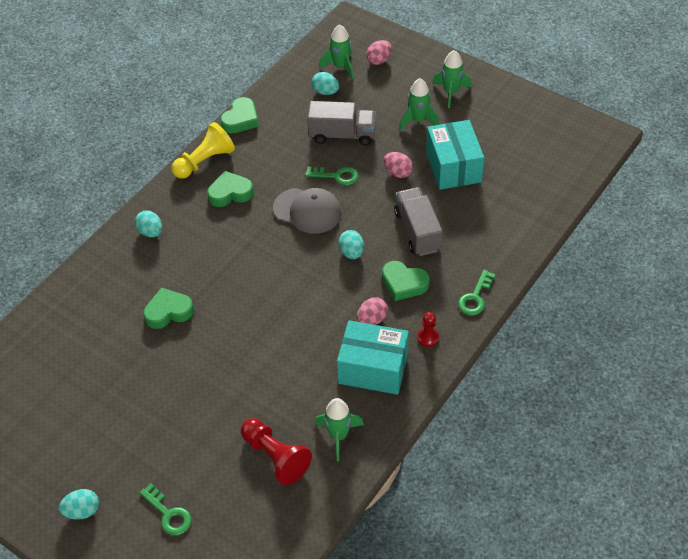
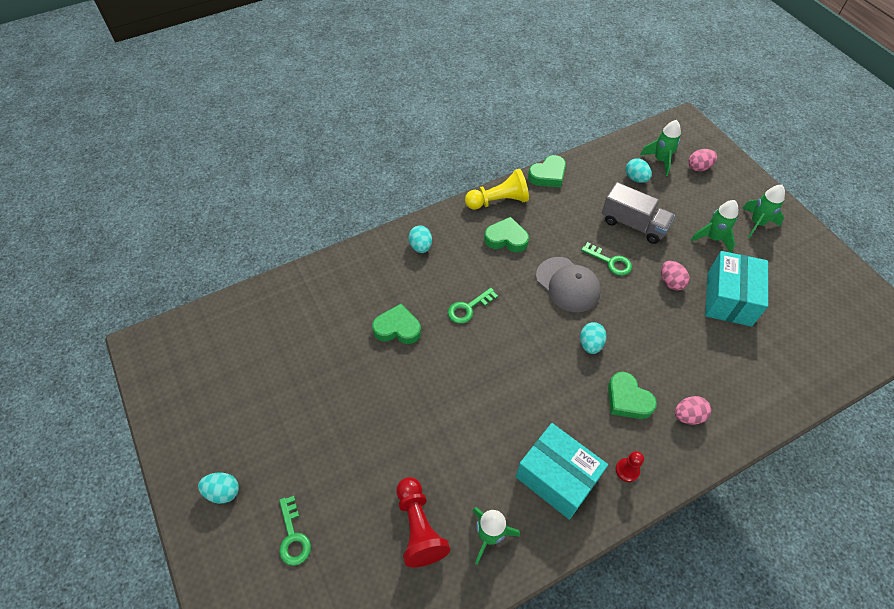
camera: 25 degrees right, 5 degrees up
pink egg [357,297,388,325] -> pink egg moved to [675,396,711,425]
grey truck [394,187,443,256] -> none
green key [458,270,495,315] -> green key moved to [448,288,498,324]

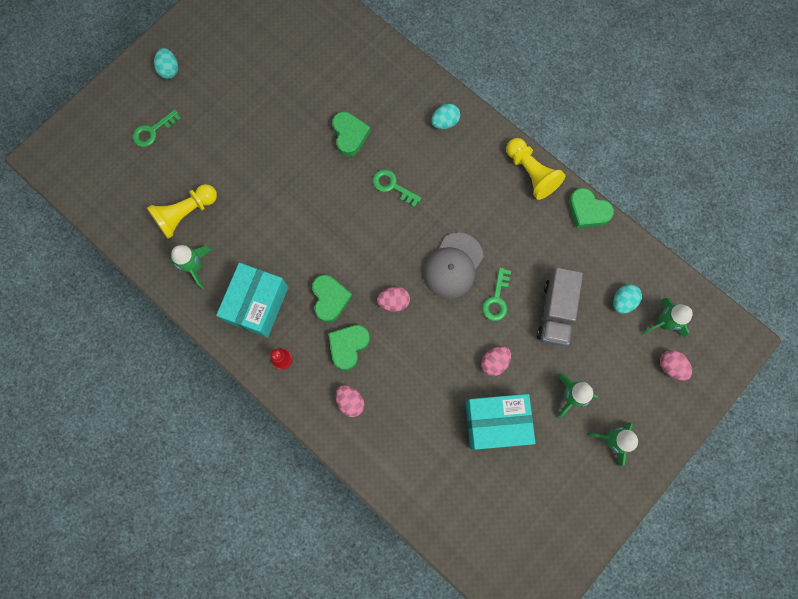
camera: 70 degrees right, 20 degrees up
red pawn [396,477,450,567] -> yellow pawn [147,184,217,239]
green heart [484,217,529,252] -> green heart moved to [312,275,352,323]
turquoise egg [580,322,607,354] -> pink egg [377,287,410,312]

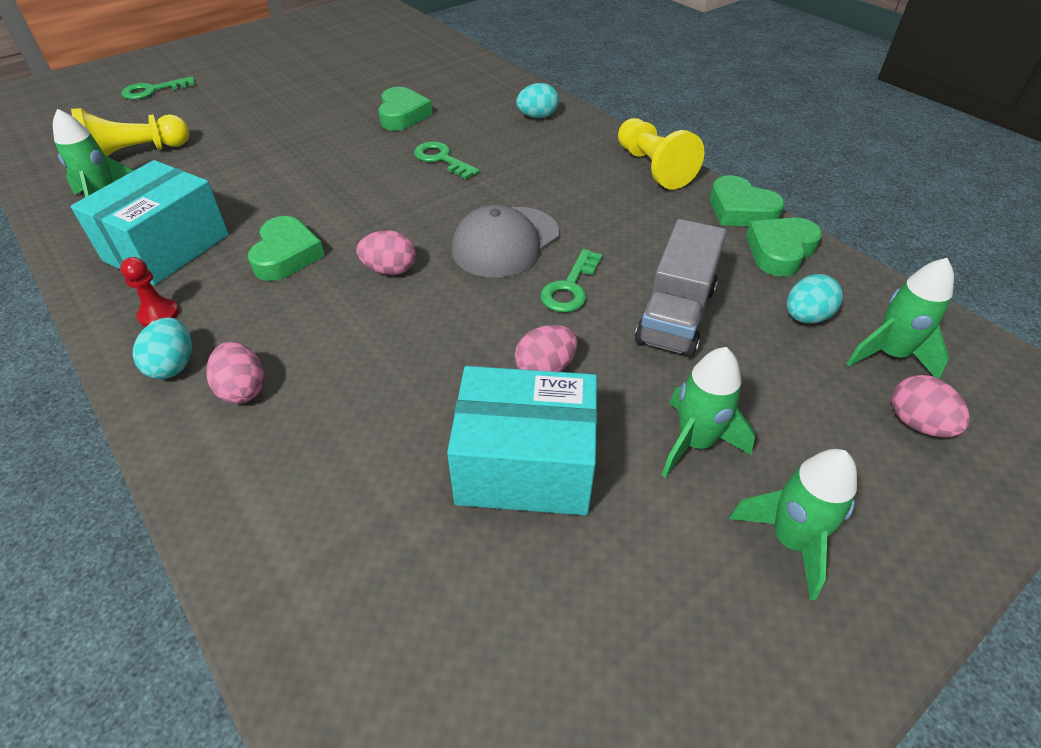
camera: 10 degrees right, 30 degrees down
turquoise egg [154,48,178,79] -> turquoise egg moved to [133,317,192,379]
green heart [328,325,370,370] -> green heart moved to [746,217,822,277]

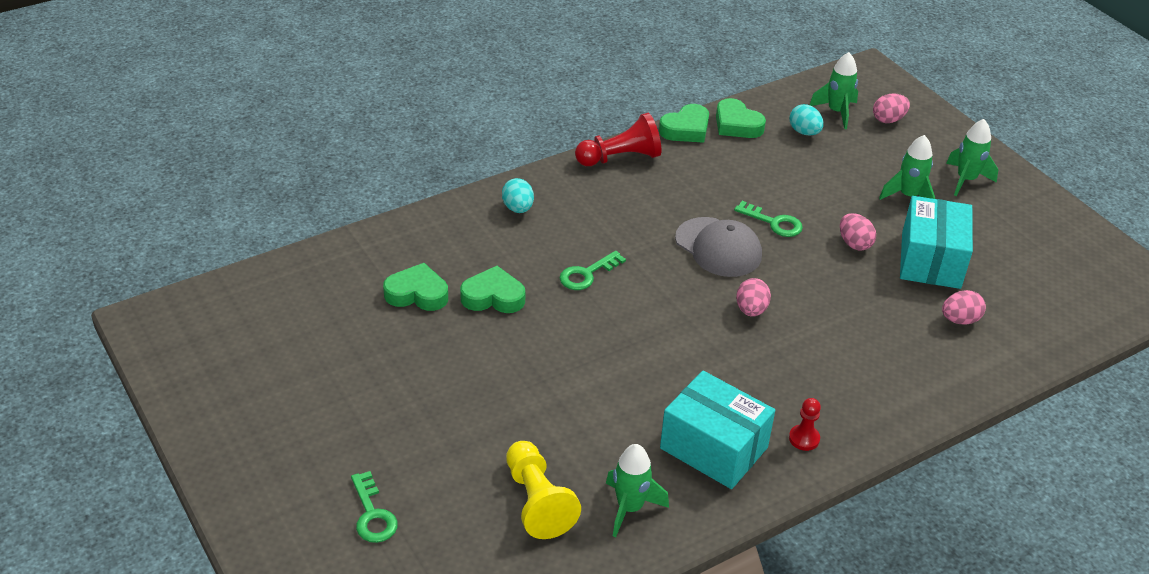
camera: 85 degrees left, 5 degrees down
turquoise egg [133,317,192,379] -> none
pink egg [206,342,264,404] -> pink egg moved to [942,290,986,325]
green heart [248,216,325,281] -> green heart moved to [383,263,448,311]
yellow pawn [618,118,705,189] -> red pawn [575,113,661,166]
grey truck [635,219,727,358] -> none

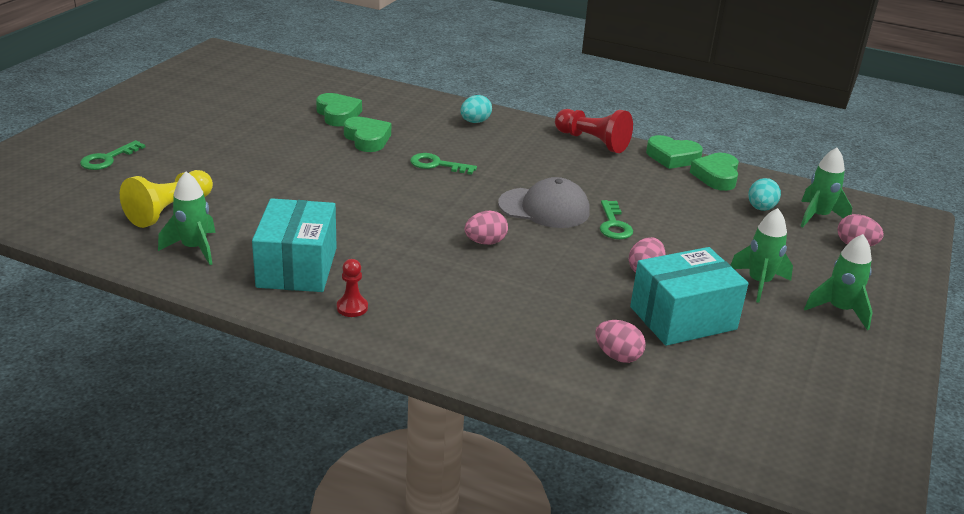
camera: 55 degrees right, 10 degrees down
grey cap [675,217,762,277] -> grey cap turned 90 degrees counterclockwise [498,177,590,228]

